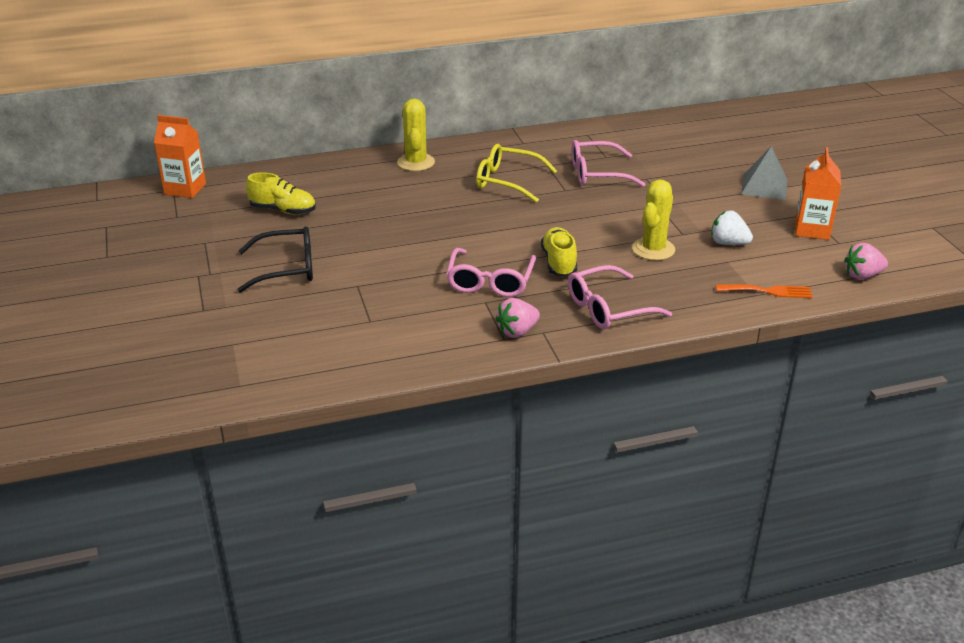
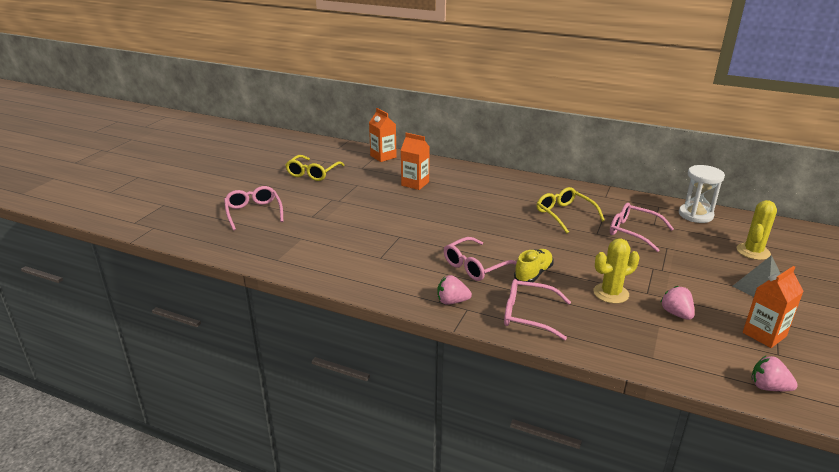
camera: 40 degrees right, 5 degrees down
black glasses [238,226,313,293] -> none
yellow shoe [246,172,316,215] -> orange carton [401,133,430,190]
yellow cactus [397,99,435,171] -> yellow cactus moved to [736,200,777,260]
white strawberry [711,211,753,245] -> pink strawberry [661,286,695,320]
orange fork [716,284,813,298] -> none
none -> pink glasses [224,186,283,231]
none -> yellow glasses [285,155,344,181]
none -> white hourglass [679,165,725,223]

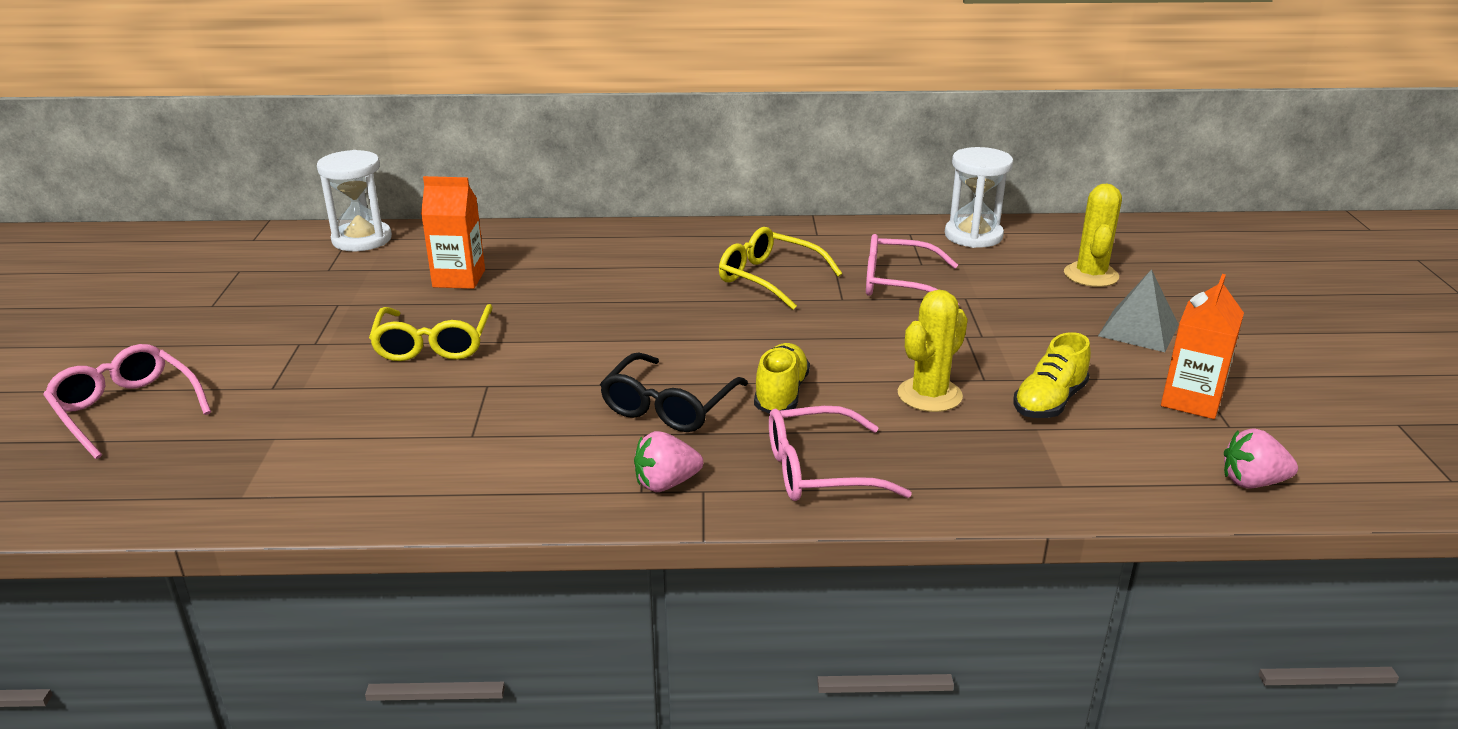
camera: 25 degrees left, 0 degrees up
yellow glasses [285,155,344,181] -> yellow glasses moved to [369,304,493,361]
orange carton [369,108,397,162] -> white hourglass [317,150,392,251]
pink glasses [444,237,517,281] -> black glasses [600,352,748,432]
pink strawberry [661,286,695,320] -> yellow shoe [1013,332,1091,418]

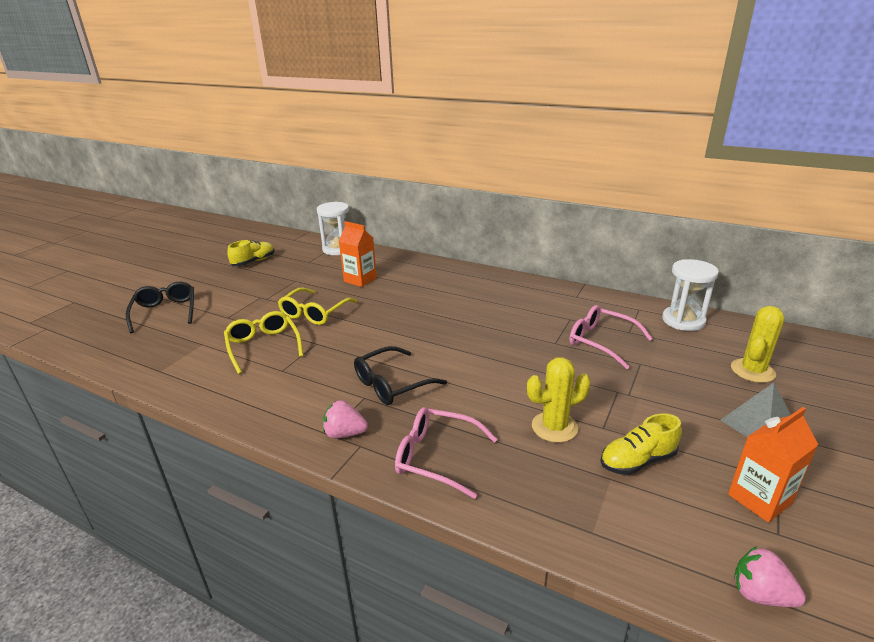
camera: 30 degrees right, 0 degrees up
pink glasses [43,344,211,459] -> black glasses [126,282,194,333]
yellow glasses [719,227,842,310] -> yellow glasses moved to [224,311,303,374]
yellow shoe [754,343,810,414] -> yellow shoe moved to [227,240,275,266]

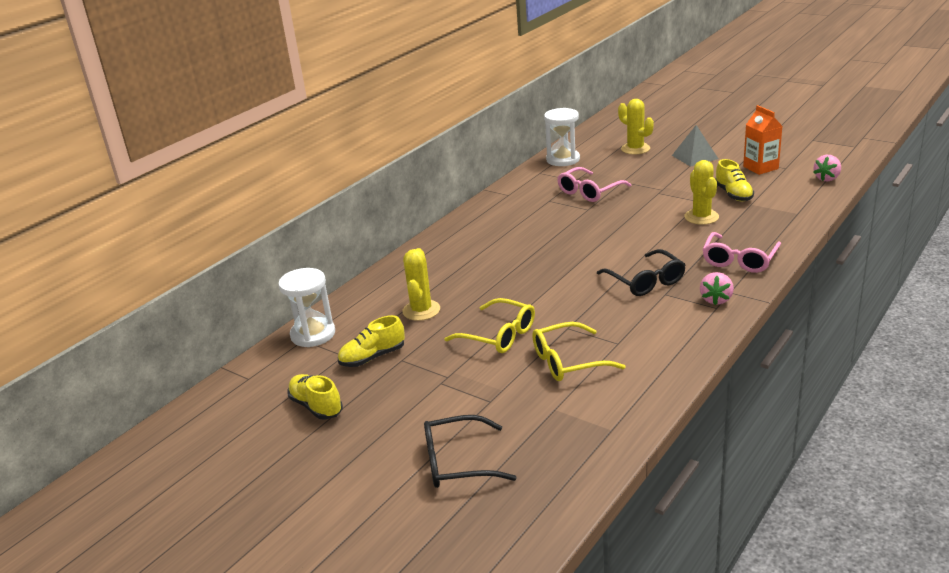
camera: 80 degrees left, 0 degrees up
orange carton [339,221,377,287] -> yellow cactus [402,248,440,321]
none -> yellow shoe [338,315,405,367]

